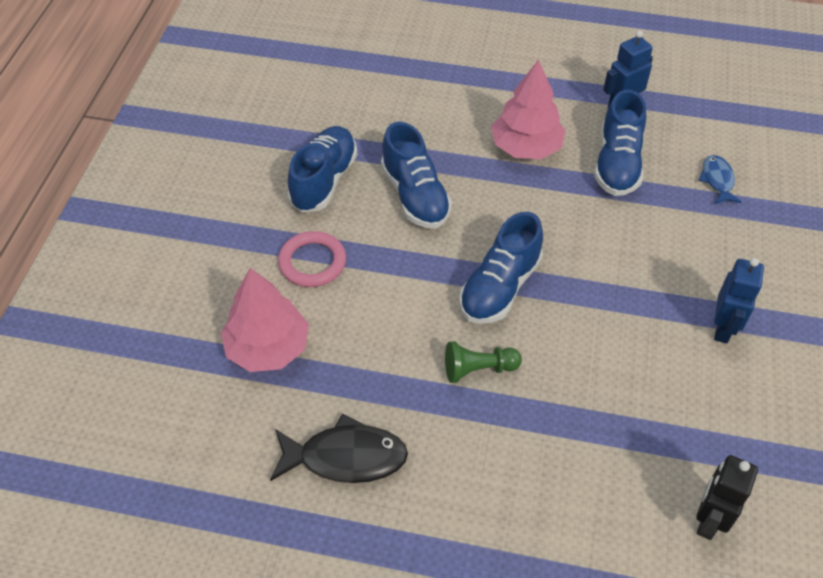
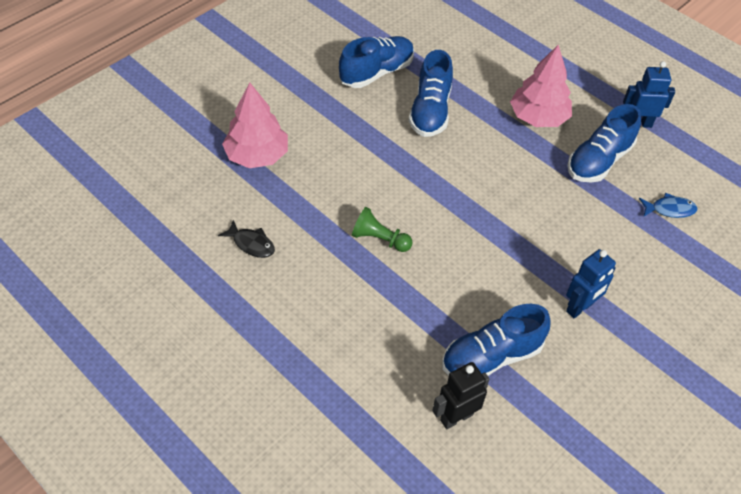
camera: 30 degrees right, 0 degrees up
black fish [270,413,408,483] -> black fish [218,220,275,258], size x0.59
pink ring [278,231,346,287] -> none
blue shoe [459,212,543,324] -> blue shoe moved to [442,304,551,376]
blue fish [699,155,742,204] -> blue fish turned 60 degrees clockwise [639,193,697,218]

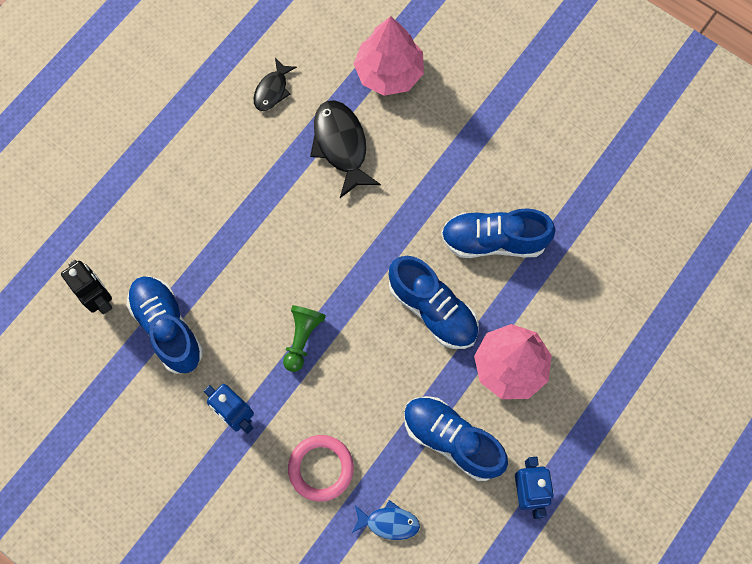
camera: 85 degrees right, 20 degrees up
blue shoe [339,36,414,88] -> blue shoe moved to [389,256,479,349]
green pawn [352,207,413,252] -> green pawn moved to [283,305,326,372]
blue fish [639,193,697,218] -> blue fish turned 75 degrees counterclockwise [352,500,420,540]
none -> pink ring [288,435,354,502]
none -> black fish [310,100,381,198]

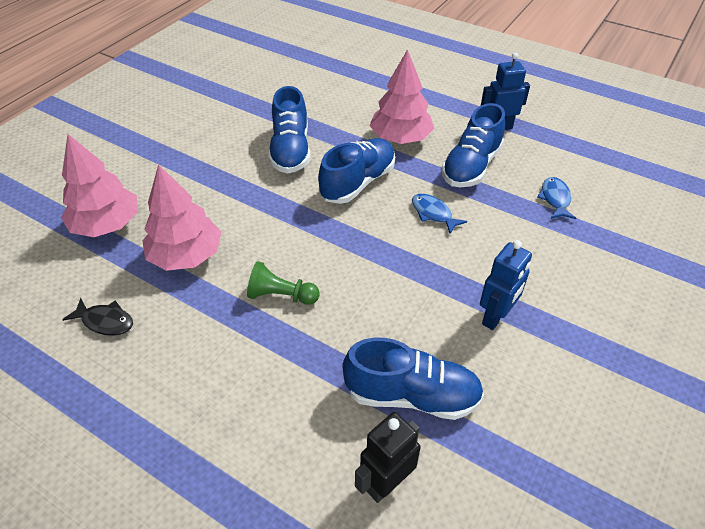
camera: 95 degrees left, 25 degrees down
blue shoe [127,276,203,374] -> blue shoe turned 135 degrees counterclockwise [342,338,484,420]
green pawn [283,305,326,372] -> green pawn moved to [247,261,320,305]
pink ring [288,435,354,502] -> none
black fish [310,100,381,198] -> pink tree [142,165,222,271]
none -> blue fish [412,194,467,234]

